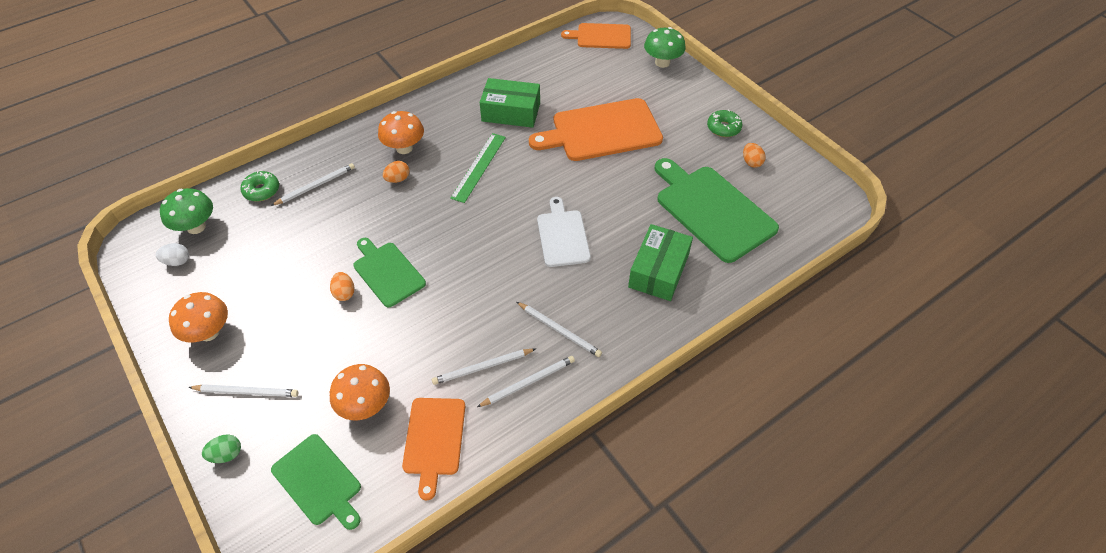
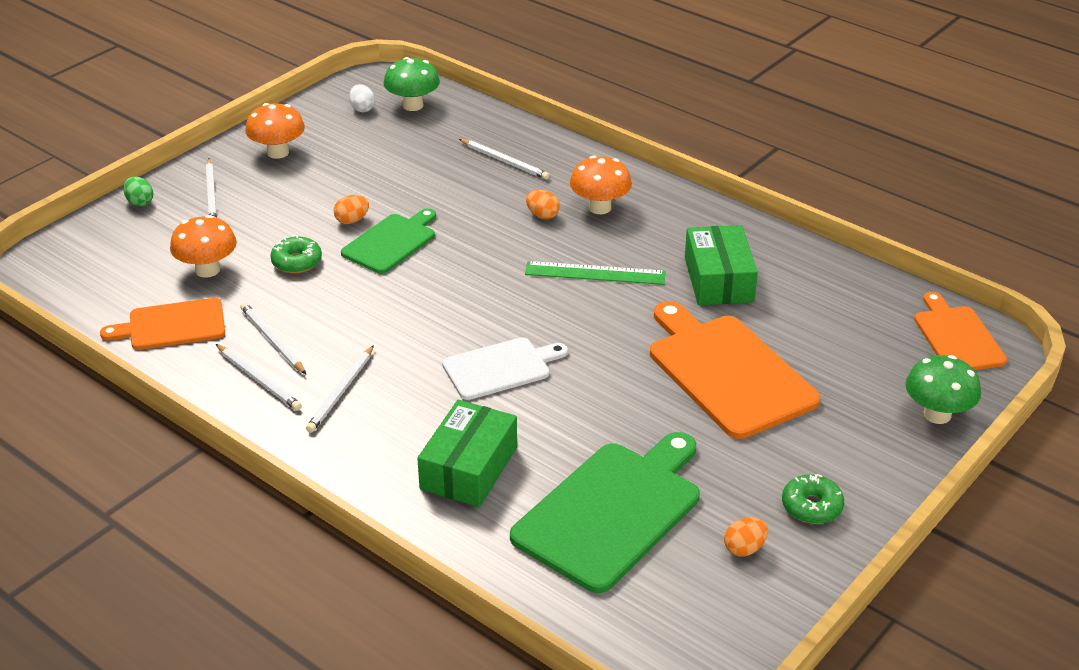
camera: 75 degrees right, 15 degrees down
green donut [240,171,279,201] -> green donut moved to [270,235,322,273]
green cutting board [271,434,361,530] -> none
green box [628,224,693,301] -> green box turned 75 degrees counterclockwise [417,400,517,507]

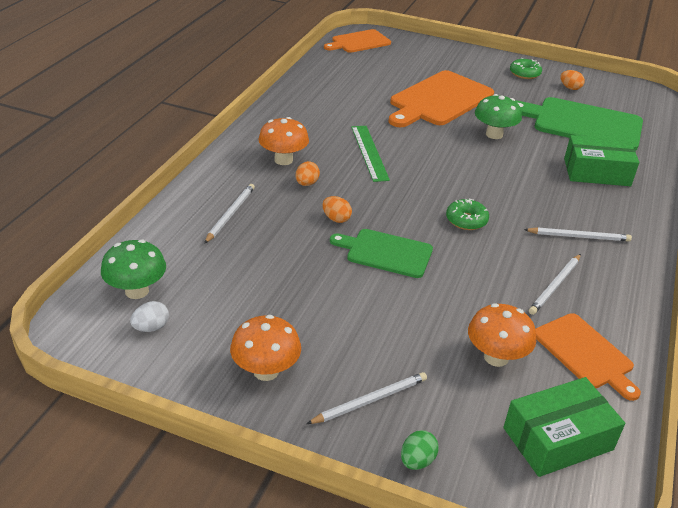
camera: 110 degrees left, 0 degrees up
white pencil [216,344,302,411] -> none
green donut [270,235,322,273] -> green donut moved to [446,199,489,230]
orange egg [334,195,369,224] -> orange egg moved to [322,196,352,223]
white cutting board [442,337,568,400] -> none
green box [685,225,758,305] -> green box moved to [503,377,625,477]
green mushroom [905,355,981,424] -> green mushroom moved to [475,94,522,139]

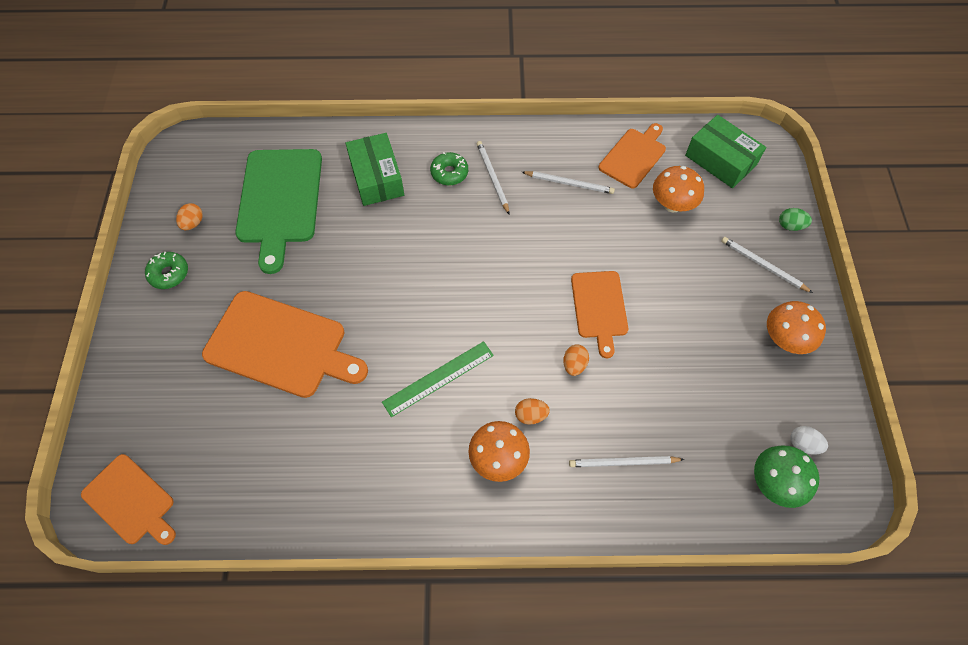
camera: 110 degrees left, 25 degrees up
green cutting board [330,229,433,278] -> orange cutting board [571,271,628,358]
green donut [446,199,489,230] -> green donut moved to [430,152,468,185]
green mushroom [475,94,522,139] -> none

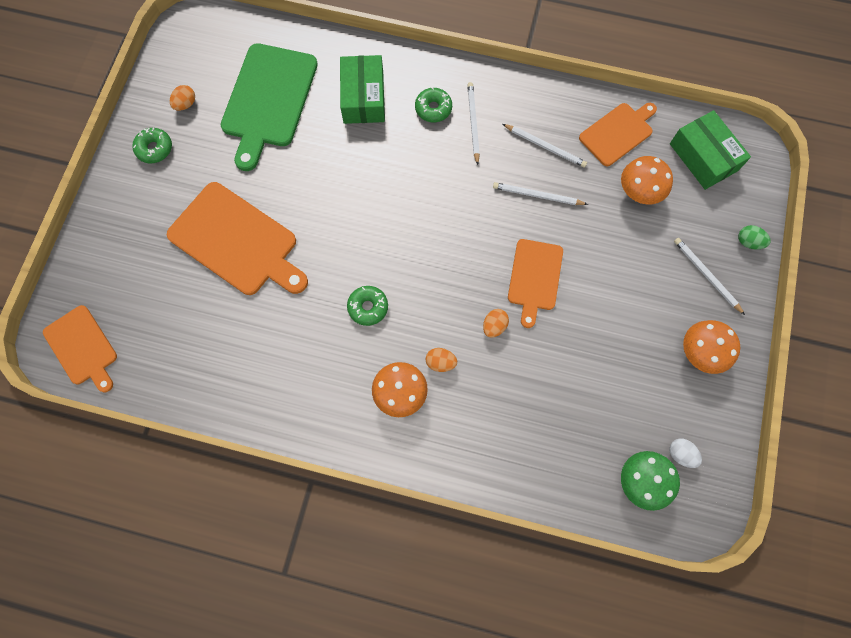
camera: 15 degrees right, 10 degrees up
green ruler [382,341,494,417] -> green donut [347,286,388,326]
white pencil [569,456,685,467] -> white pencil moved to [493,182,588,205]

